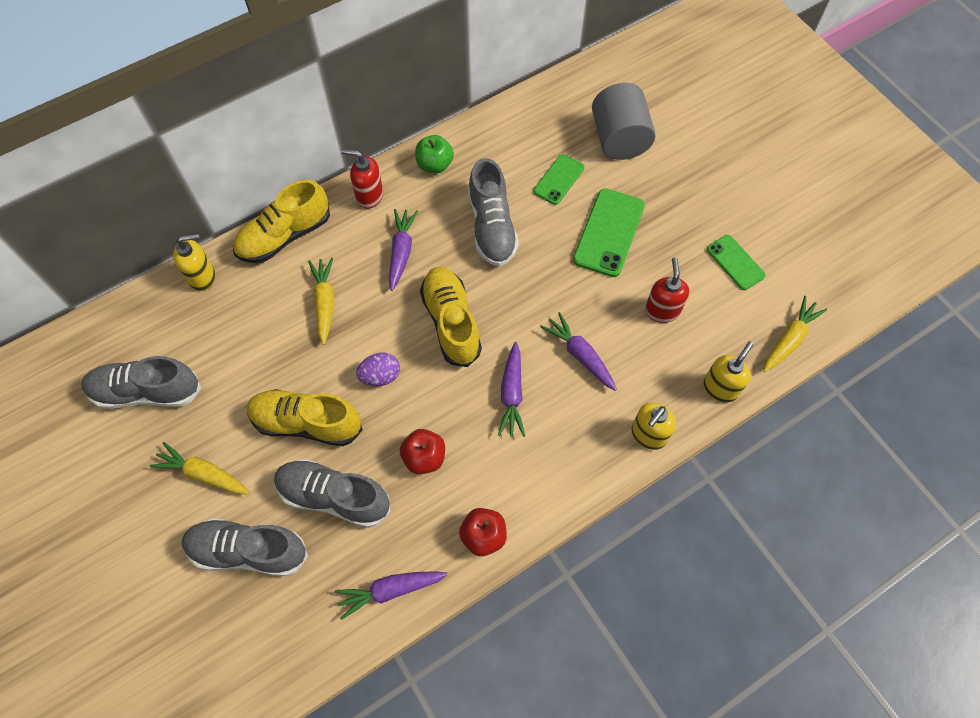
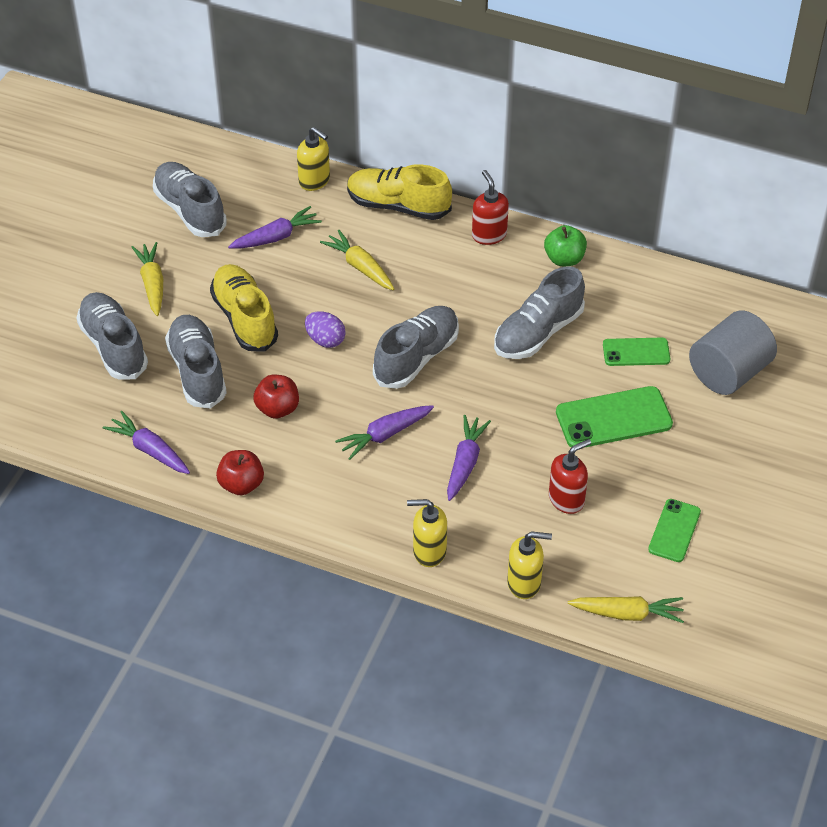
camera: 55 degrees right, 15 degrees down
yellow carrot [308,258,334,345] -> yellow carrot turned 90 degrees counterclockwise [320,230,394,290]
purple carrot [389,209,418,291] -> purple carrot moved to [228,206,322,249]
yellow shoe [420,267,482,367] -> grey shoe [373,306,459,389]

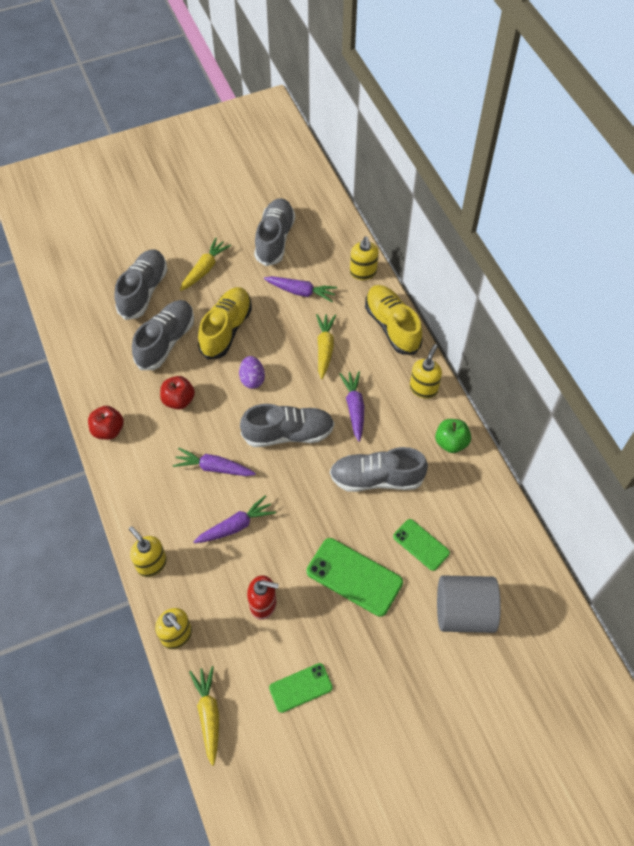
camera: 45 degrees right, 10 degrees up
purple carrot [103,411,190,474] -> purple carrot moved to [339,371,364,442]
red soap dispenser [472,170,509,245] -> yellow soap dispenser [410,344,442,398]
yellow carrot [568,596,684,623] -> yellow carrot turned 150 degrees counterclockwise [189,666,219,766]

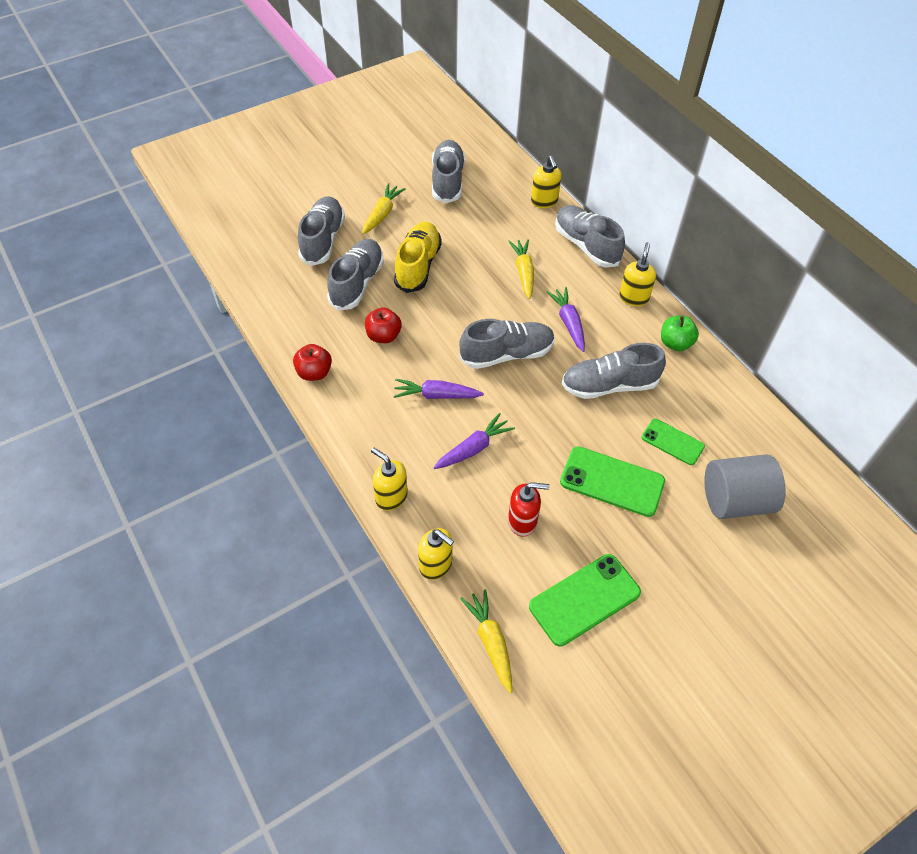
camera: 10 degrees left, 5 degrees down
purple egg [239,356,265,389] -> none
purple carrot [264,276,337,302] -> none
green phone [269,663,333,713] -> green phone [529,554,641,647], size x1.62
yellow shoe [365,285,422,355] -> grey shoe [555,205,625,268]

